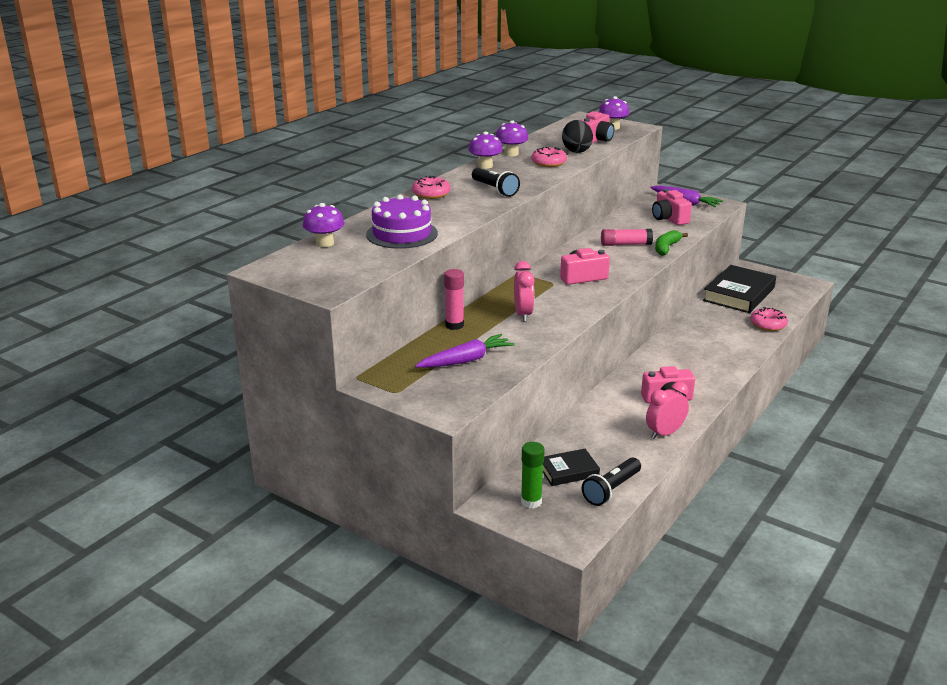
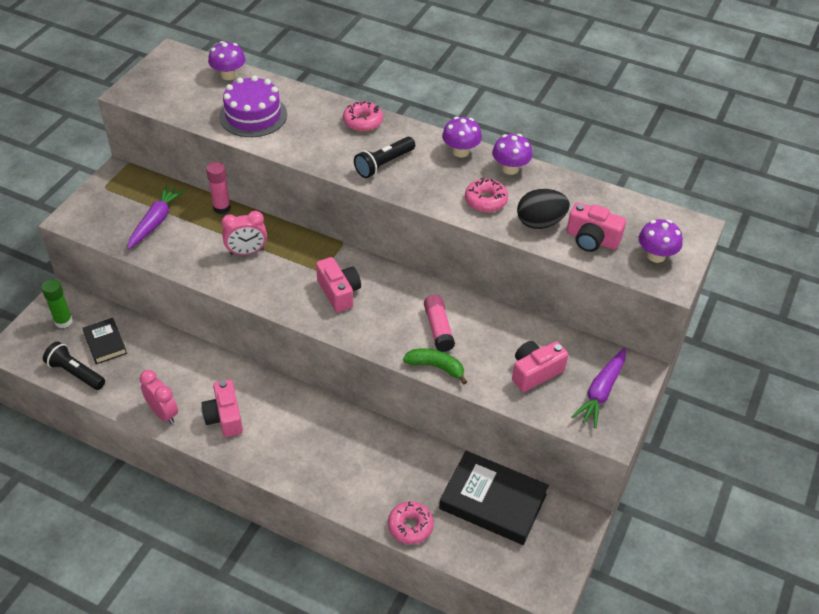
camera: 80 degrees right, 20 degrees up
purple carrot [415,334,515,368] -> purple carrot turned 120 degrees counterclockwise [127,185,185,249]

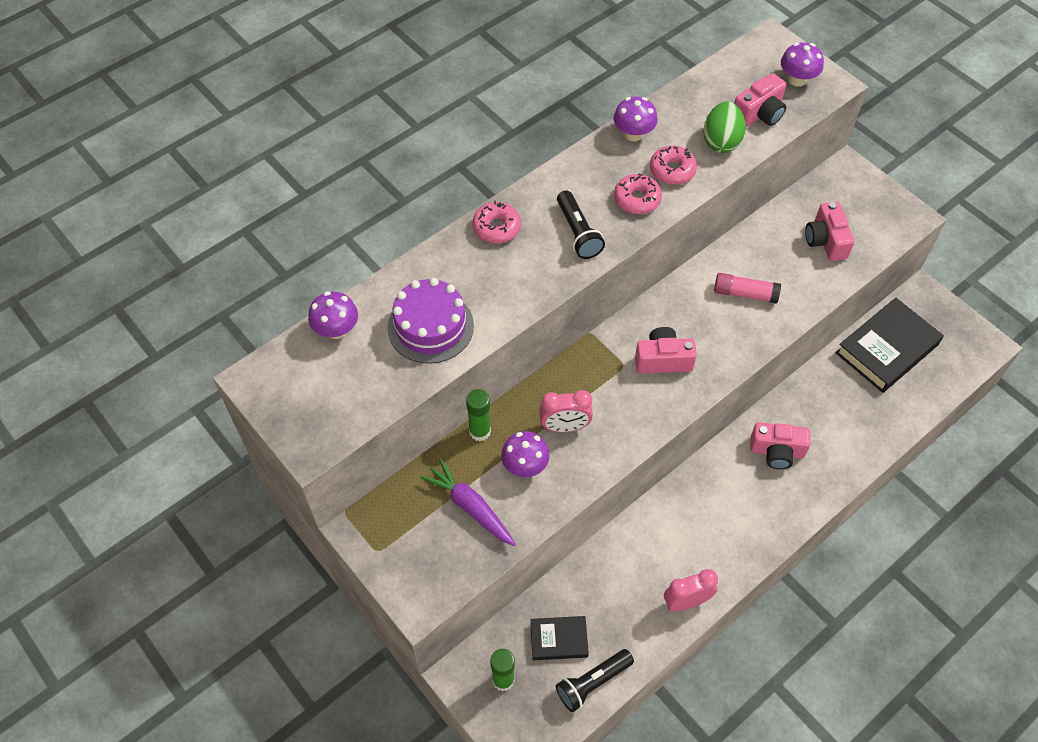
camera: 65 degrees left, 10 degrees up
pink camera [201,379,243,437] -> pink camera moved to [750,422,811,469]
pink glue stick [206,162,231,214] -> green glue stick [466,389,491,441]
pink clock [221,211,267,255] -> pink clock turned 75 degrees clockwise [539,390,593,432]
pink donut [388,501,434,544] -> pink donut moved to [614,173,662,214]
green banana [403,349,467,385] -> none
purple mushroom [442,116,482,157] -> purple mushroom moved to [501,431,550,477]
black egg [517,189,570,229] -> green egg [703,101,746,153]
purple carrot [571,348,626,428] -> none

